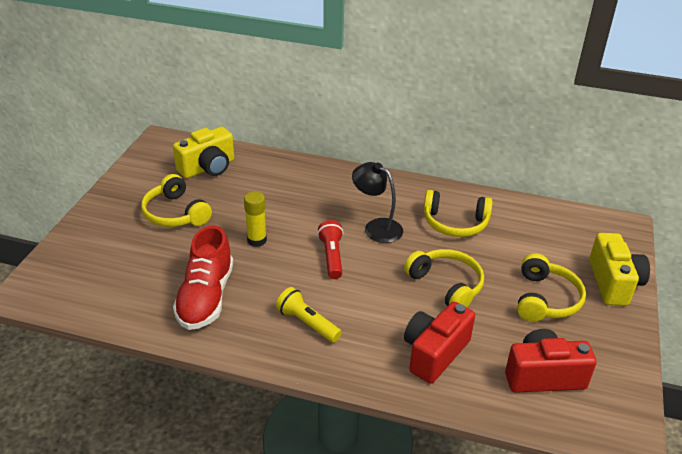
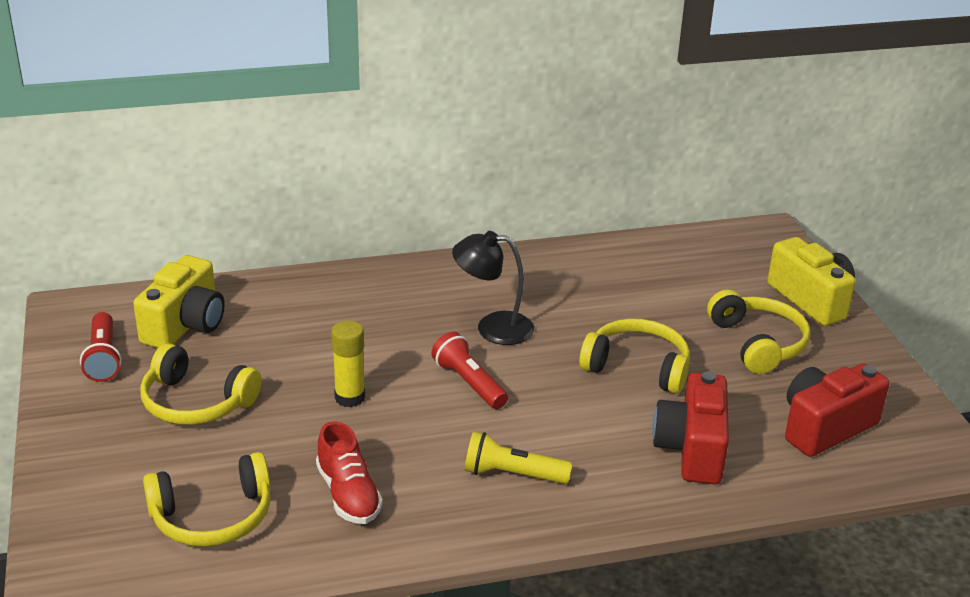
camera: 30 degrees left, 5 degrees down
red shoe [173,225,233,330] -> red shoe [316,421,383,524], size x0.66
yellow headphones [423,190,493,237] -> yellow headphones moved to [143,452,271,547]
none -> red flashlight [80,312,122,382]

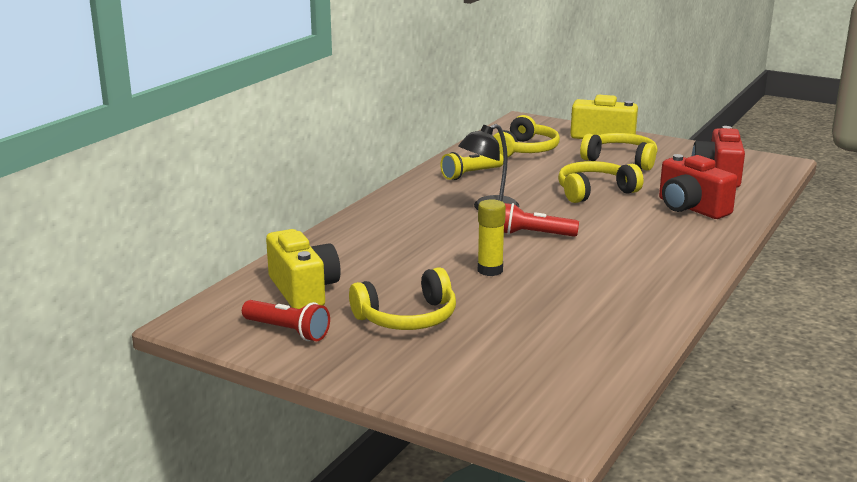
camera: 45 degrees left, 10 degrees down
yellow headphones [143,452,271,547] -> yellow headphones moved to [493,115,560,158]
red shoe [316,421,383,524] -> none
yellow flashlight [465,431,572,484] -> yellow flashlight moved to [440,152,503,180]

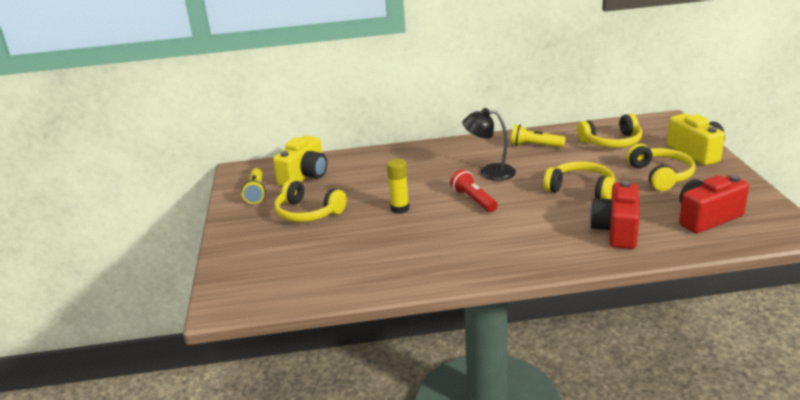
camera: 55 degrees right, 5 degrees up
red flashlight [242,300,330,341] -> yellow flashlight [241,168,266,204]

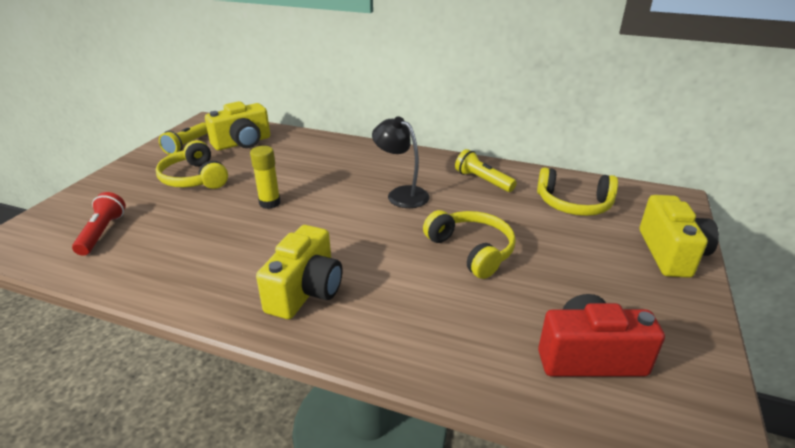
camera: 25 degrees right, 5 degrees up
red flashlight [450,169,498,212] -> red flashlight moved to [72,192,126,256]
red camera [590,181,640,249] -> none
yellow headphones [627,144,695,191] -> none
none -> yellow camera [256,225,342,319]

